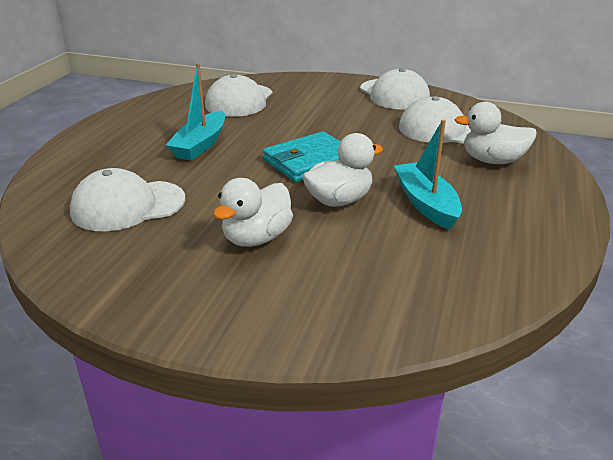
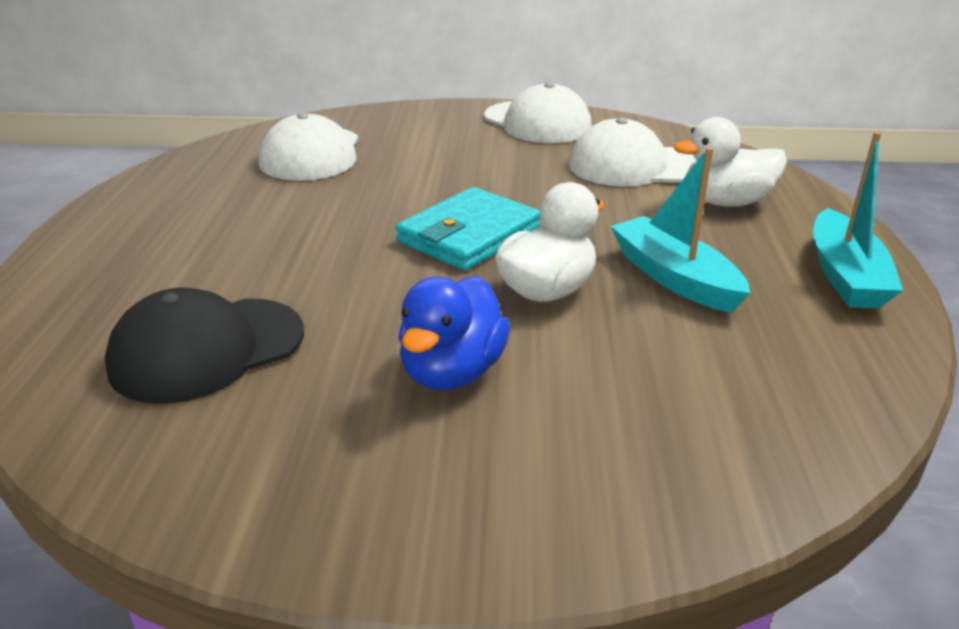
camera: 15 degrees left, 0 degrees up
white cap [70,168,185,231] -> black cap [105,288,304,404]
turquoise boat [166,63,225,161] -> turquoise boat moved to [813,132,903,309]
white duck [213,178,293,247] -> blue duck [398,276,510,390]

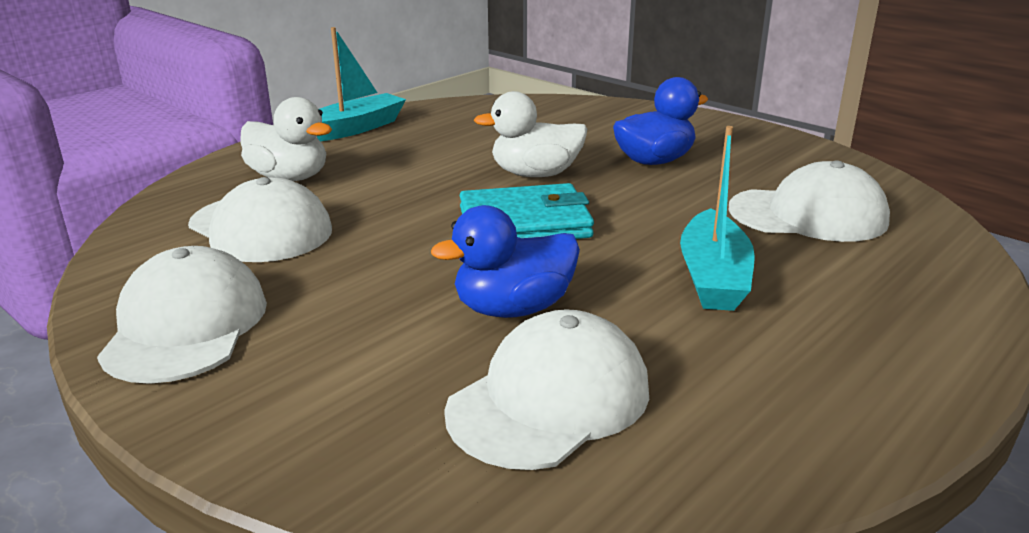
camera: 140 degrees left, 5 degrees down
black cap [105,288,304,404] -> white cap [729,160,890,242]
turquoise boat [611,147,750,313] -> turquoise boat moved to [680,126,755,311]
none -> blue duck [431,205,580,318]

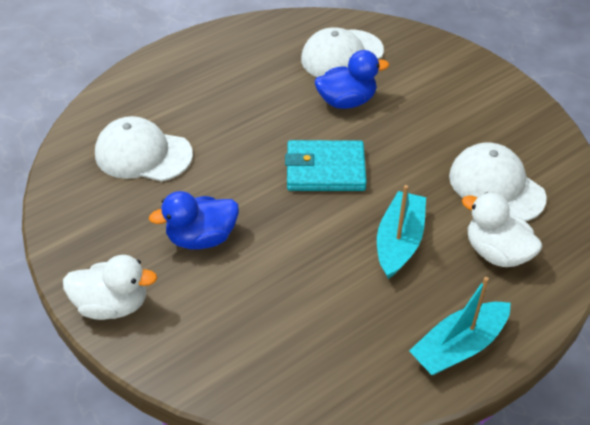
camera: 170 degrees left, 20 degrees up
white cap [97,246,267,384] -> none
white duck [474,91,587,177] -> white duck moved to [63,255,157,320]
turquoise boat [680,126,755,311] -> turquoise boat moved to [377,185,426,279]

